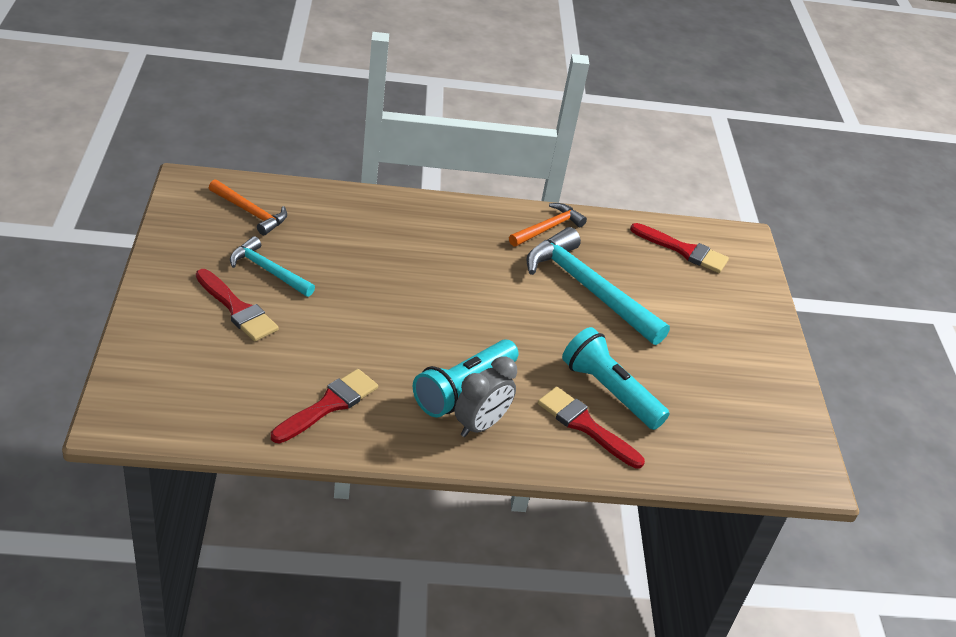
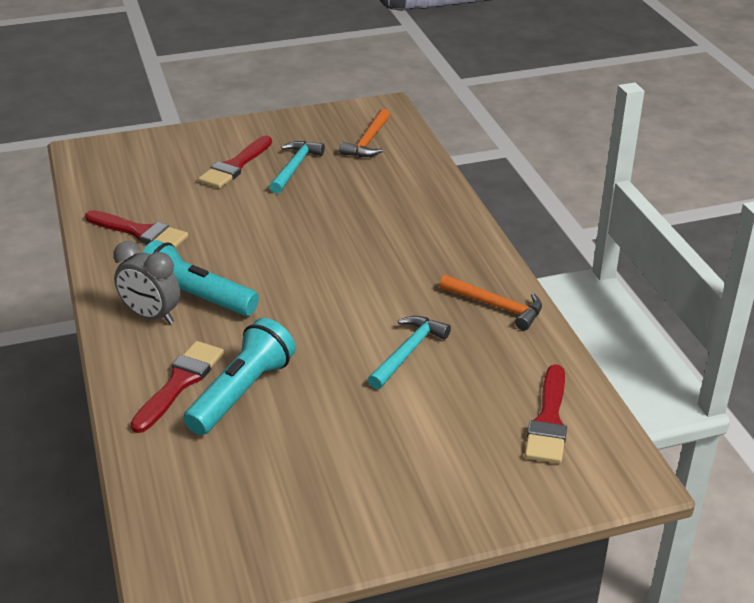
camera: 80 degrees right, 5 degrees down
turquoise hammer [526,227,670,345] -> turquoise hammer [368,316,451,389], size x0.56

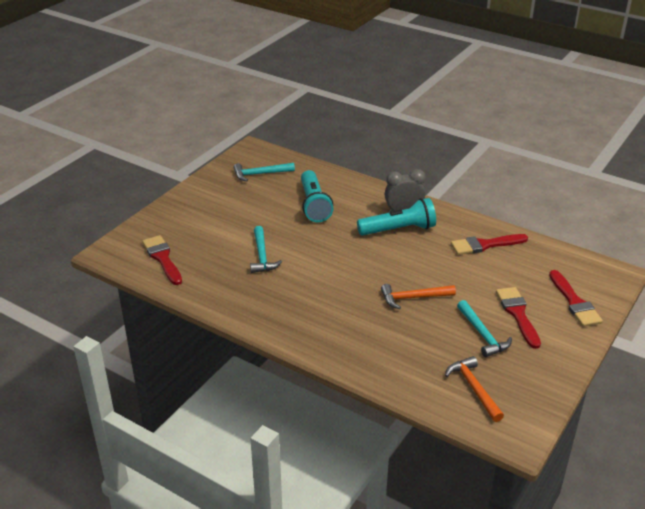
camera: 140 degrees right, 0 degrees up
red brush [130,341,224,433] -> red brush moved to [549,270,603,327]
orange hammer [440,275,542,330] -> orange hammer moved to [381,284,456,309]
none -> turquoise hammer [233,163,295,181]

